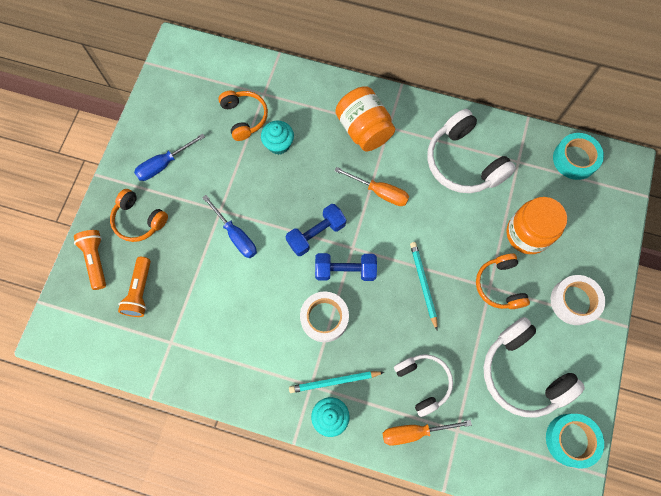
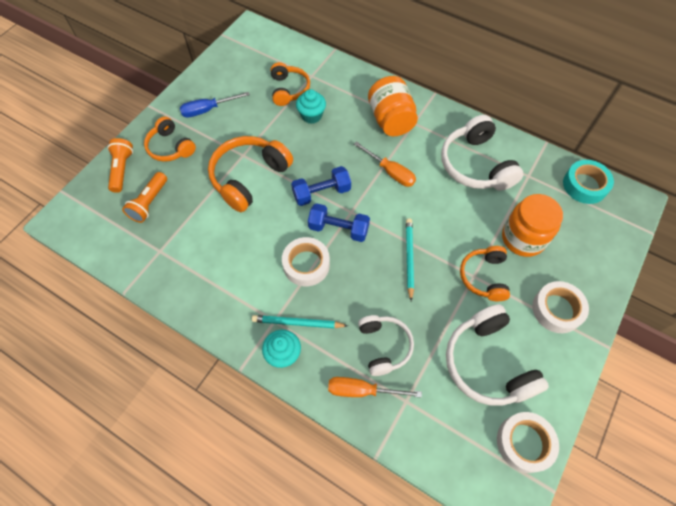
camera: 15 degrees right, 10 degrees down
blue screwdriver [202,195,257,258] -> orange headphones [208,136,293,212]
turquoise tape [546,414,604,468] -> white tape [497,412,559,473]

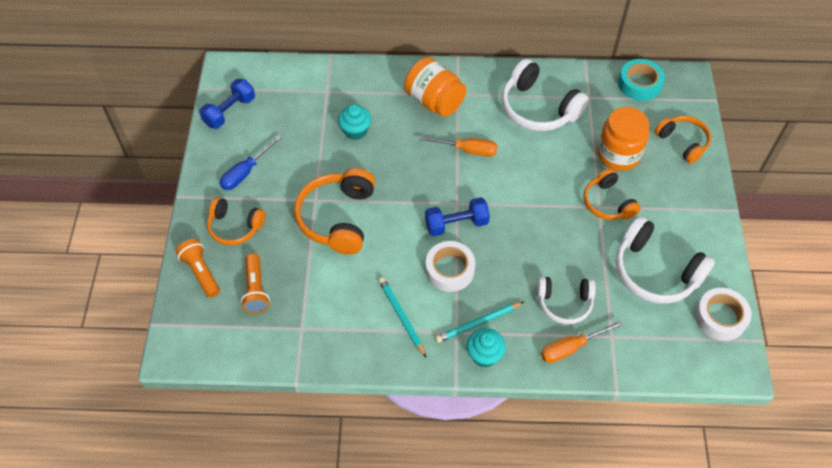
camera: 30 degrees left, 5 degrees down
orange headphones [271,62,310,106] -> orange headphones moved to [655,116,711,164]
blue dumbbell [291,166,351,206] -> blue dumbbell moved to [199,79,255,129]
white headphones [358,315,414,376] -> white headphones turned 135 degrees clockwise [537,276,596,324]
turquoise pencil [406,218,414,301] -> turquoise pencil moved to [378,277,426,357]
white tape [532,281,589,333] -> none

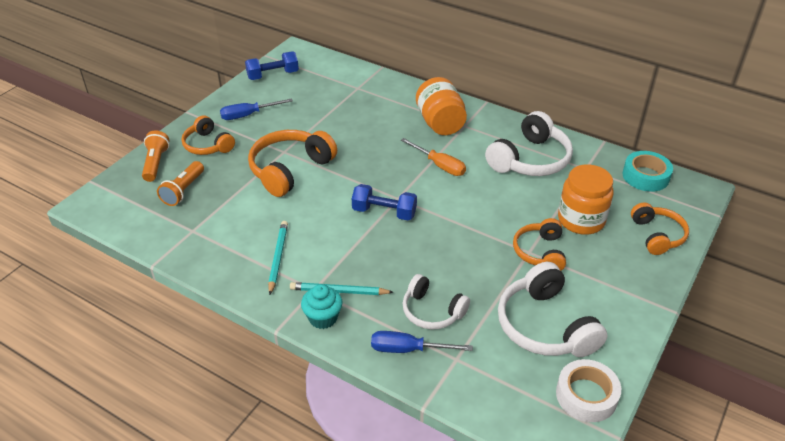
camera: 30 degrees right, 15 degrees down
turquoise cupcake [338,104,371,140] -> none
white tape [425,241,475,292] -> none
white headphones [502,59,589,131] -> white headphones turned 120 degrees counterclockwise [485,111,573,176]
orange screwdriver [541,320,623,363] -> blue screwdriver [371,331,473,353]

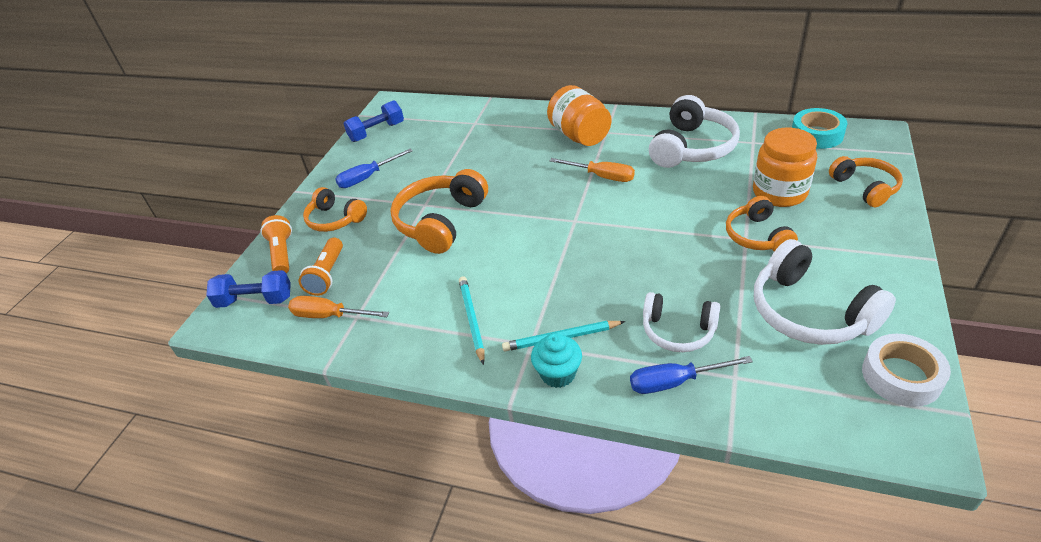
camera: 10 degrees left, 0 degrees up
blue dumbbell [352,184,417,221] -> blue dumbbell moved to [206,270,291,308]
none -> orange screwdriver [288,296,389,318]

